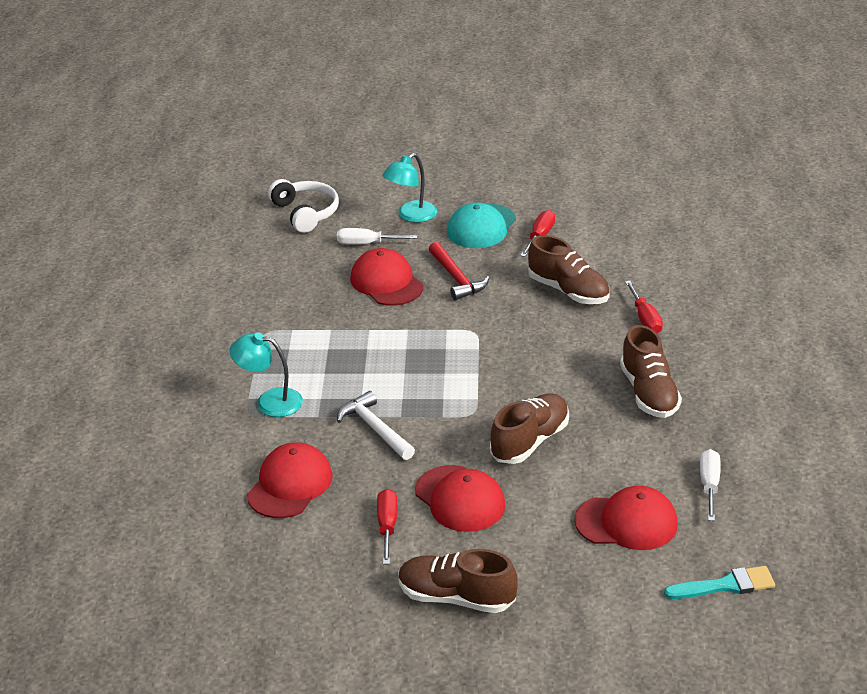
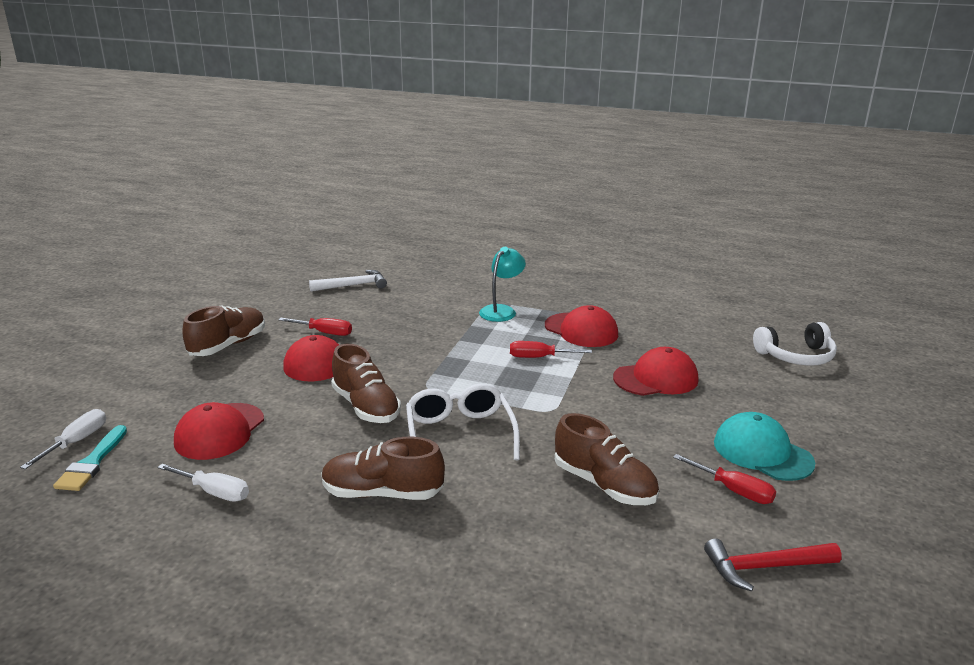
camera: 105 degrees right, 10 degrees down
red cap [247,442,333,518] -> red cap moved to [545,305,618,347]
white screwdriver [337,228,417,245] -> white screwdriver moved to [20,409,106,469]
white hammer [337,391,415,460] -> white hammer moved to [309,270,387,292]
turquoise lamp [383,153,437,223] -> none
red hammer [429,242,489,300] -> red hammer moved to [704,539,842,591]
brown shoe [528,235,610,304] -> brown shoe turned 105 degrees counterclockwise [555,413,659,505]
red screwdriver [625,281,663,334] -> red screwdriver moved to [510,341,592,358]
none -> white glasses [406,383,520,460]

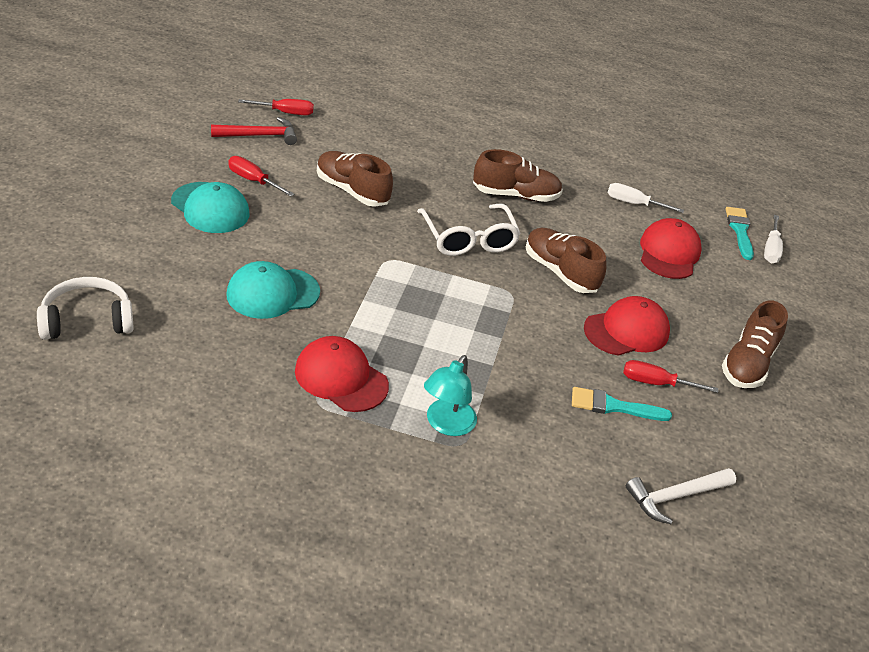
camera: 170 degrees right, 15 degrees up
red screwdriver [510,341,592,358] -> red screwdriver moved to [238,99,314,115]
red cap [613,347,698,396] -> turquoise cap [226,261,320,319]
none -> turquoise brush [572,387,672,421]

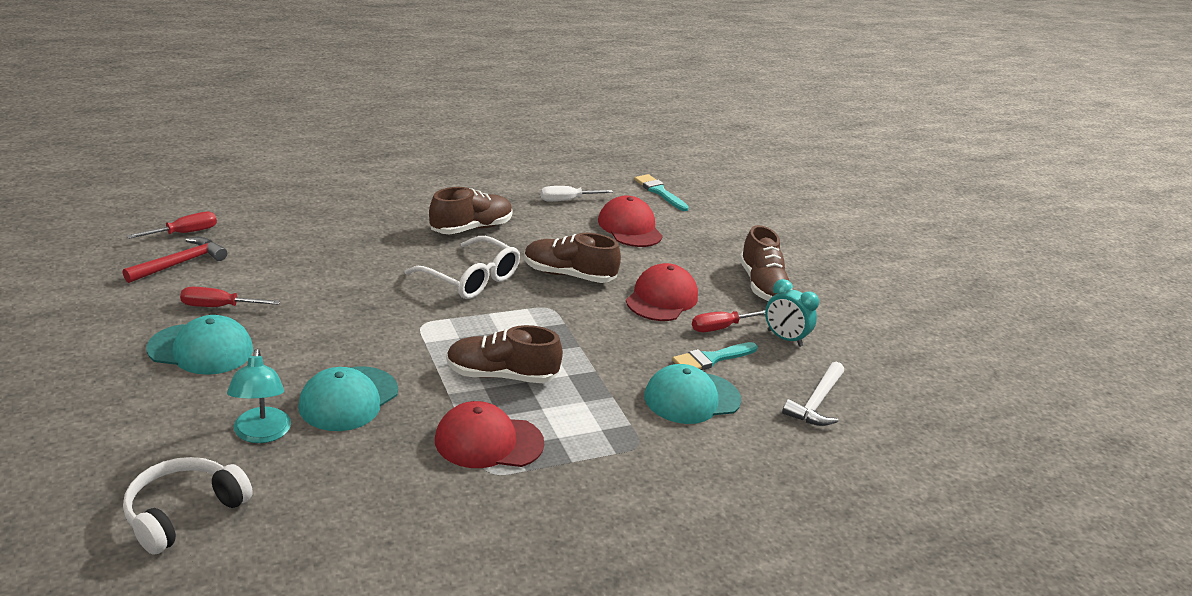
camera: 35 degrees left, 10 degrees down
brown shoe [317,151,393,207] -> brown shoe moved to [446,325,563,383]
turquoise lamp [424,355,477,436] -> turquoise lamp moved to [227,348,291,443]
white screwdriver [764,215,783,263] -> none
none -> turquoise cap [644,364,741,424]
none -> turquoise clock [765,279,819,347]

